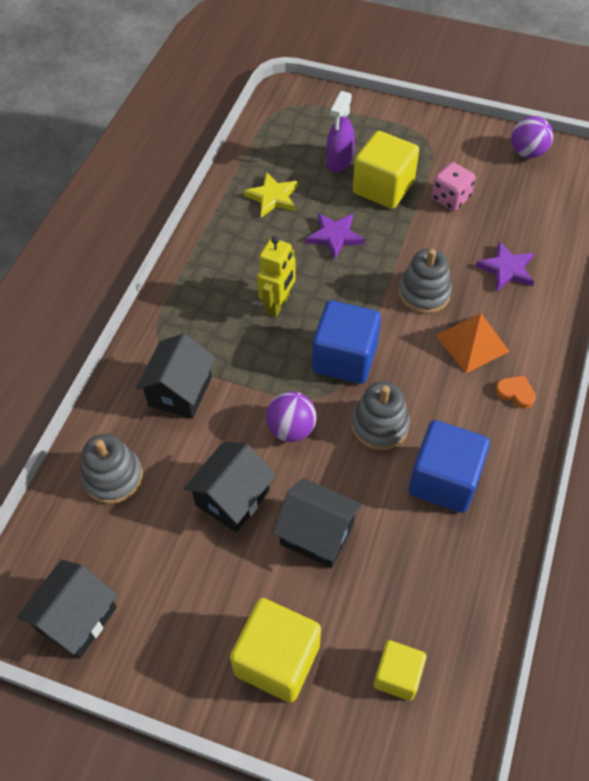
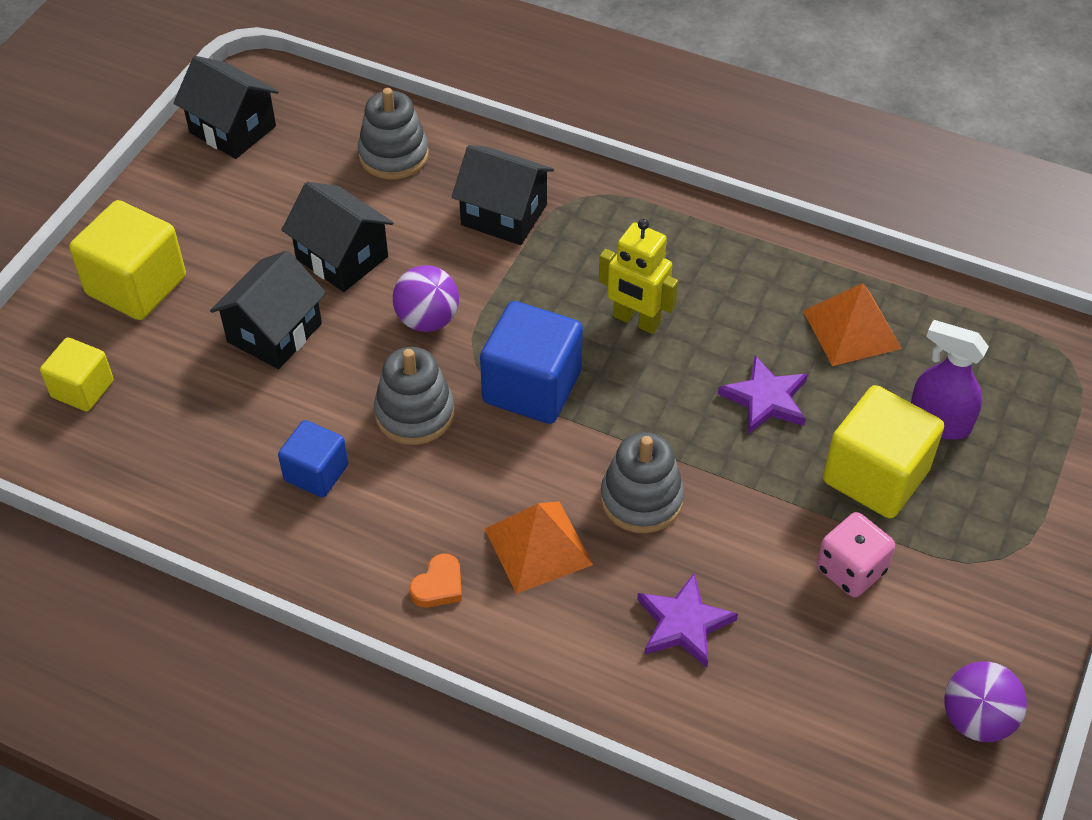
camera: 95 degrees right, 5 degrees down
yellow star [244,172,298,218] -> orange pyramid [803,283,902,366]
blue cube [408,420,490,513] -> blue cube [278,420,348,498], size x0.60

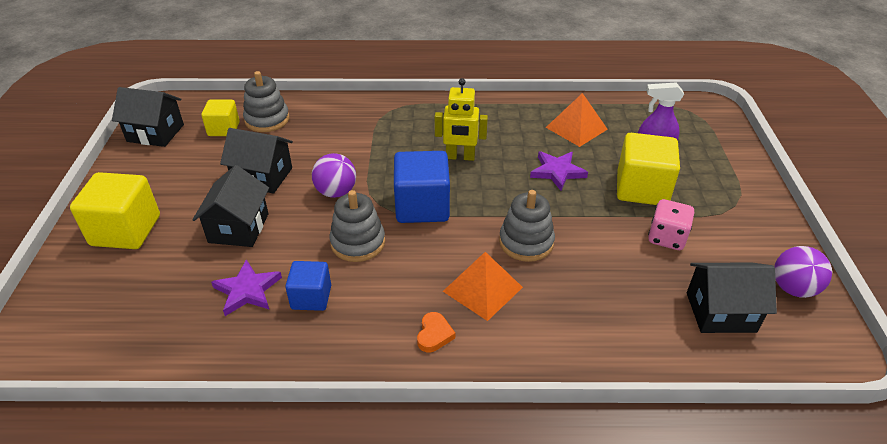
camera: 25 degrees left, 10 degrees down
yellow cube [40,338,114,411] -> yellow cube moved to [201,100,240,136]
black house [452,145,554,245] -> black house moved to [687,263,777,333]
purple star [637,572,738,668] -> purple star moved to [211,259,282,316]

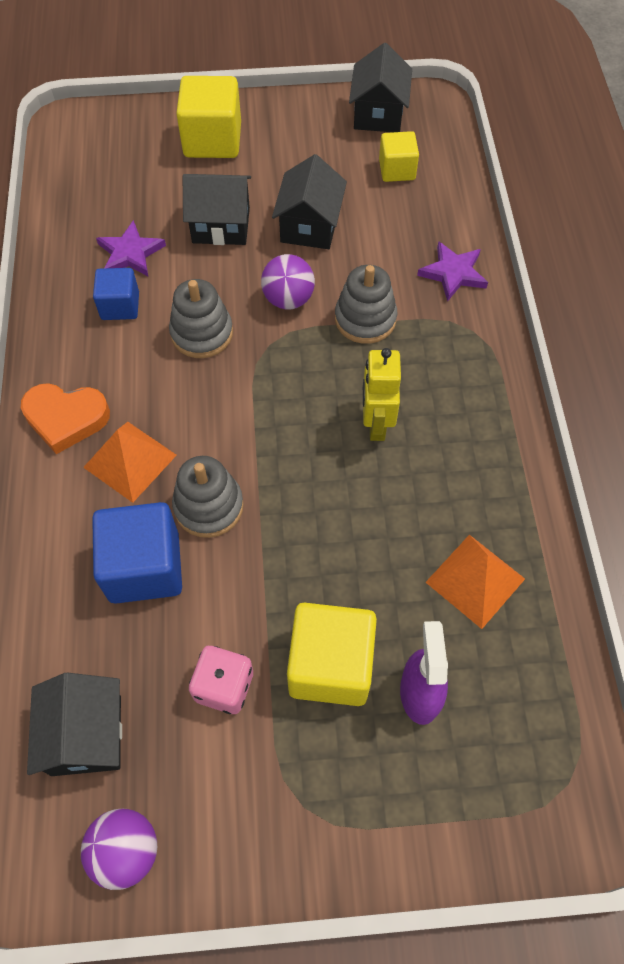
camera: 85 degrees right, 20 degrees up
grey stacking toy [243,71,289,132] -> grey stacking toy moved to [335,265,397,344]
blue cube [394,151,450,223] -> blue cube moved to [92,502,182,604]
orange heart [417,312,455,352] -> orange heart [21,383,110,454], size x1.82
purple star [530,151,588,191] -> purple star moved to [417,241,488,302]

